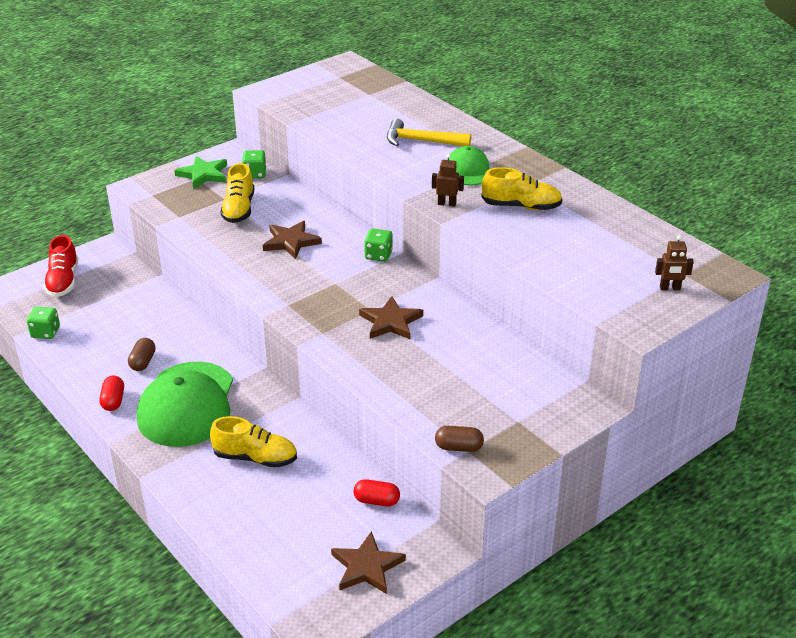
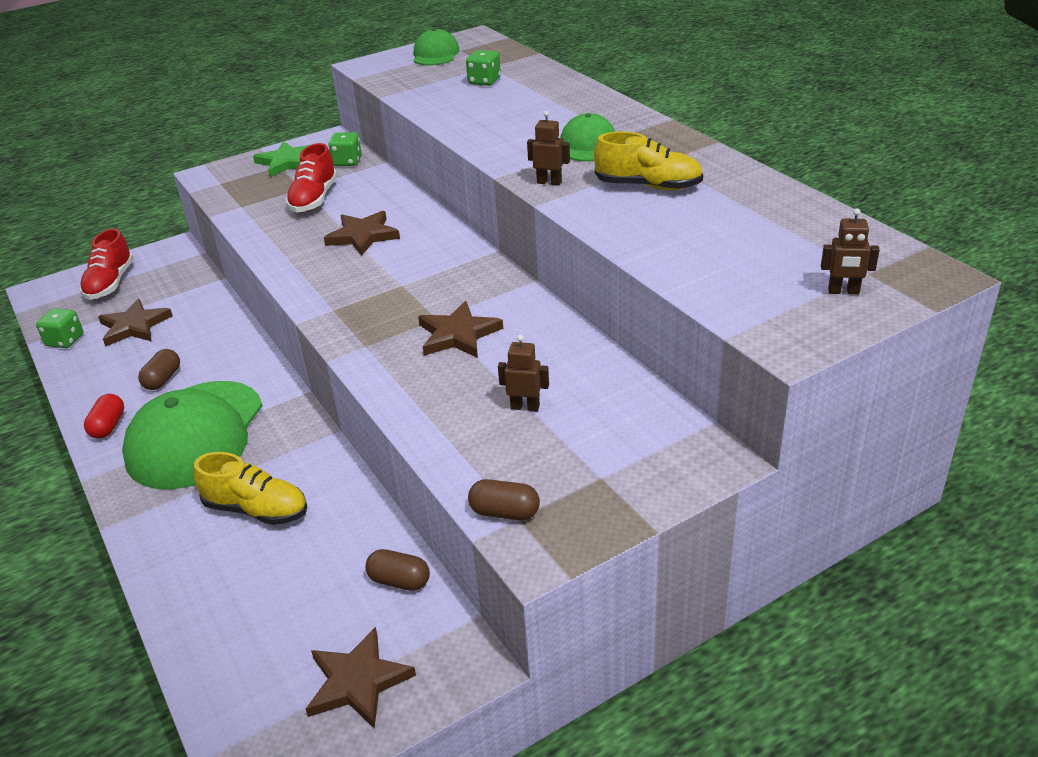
camera: 10 degrees right, 0 degrees up
yellow shoe [220,163,254,223] -> red shoe [286,143,337,212]
red capsule [354,479,400,507] -> brown capsule [366,549,430,591]
green dice [364,229,393,262] -> green dice moved to [466,50,501,86]
yellow hammer [387,118,471,146] -> none
none -> brown star [98,299,173,347]
none -> green cap [414,28,459,65]
none -> brown robot [498,335,549,411]

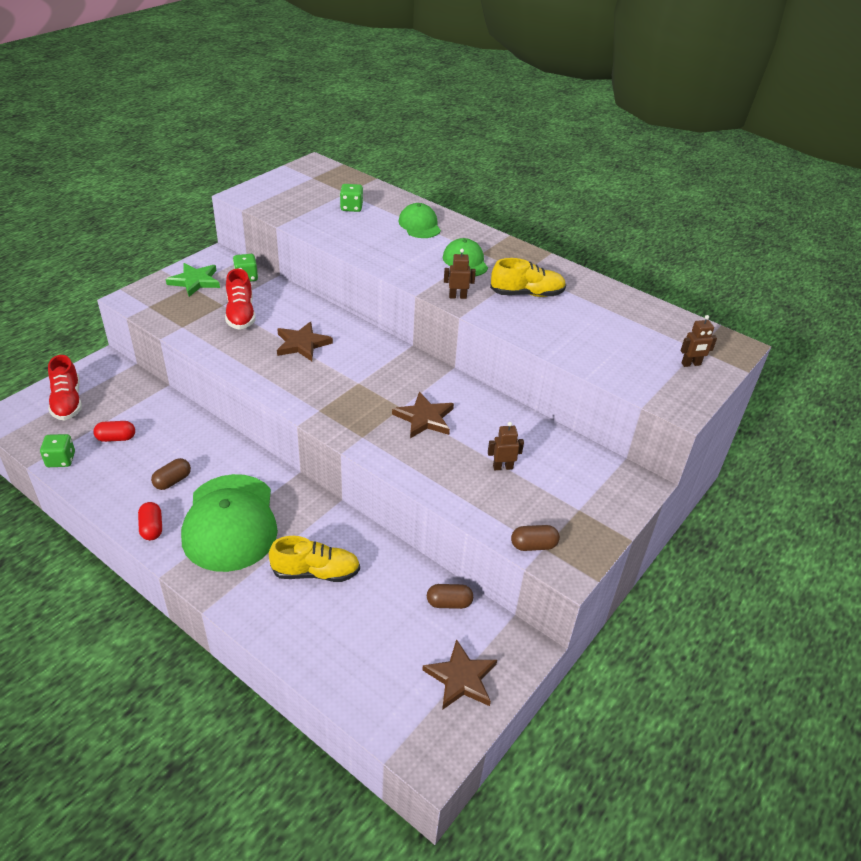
camera: 25 degrees left, 5 degrees up
brown star [98,299,173,347] -> red capsule [93,421,135,442]
brown capsule [138,349,180,390] -> brown capsule turned 45 degrees clockwise [151,458,191,490]
green cap [414,28,459,65] -> green cap moved to [398,203,441,238]

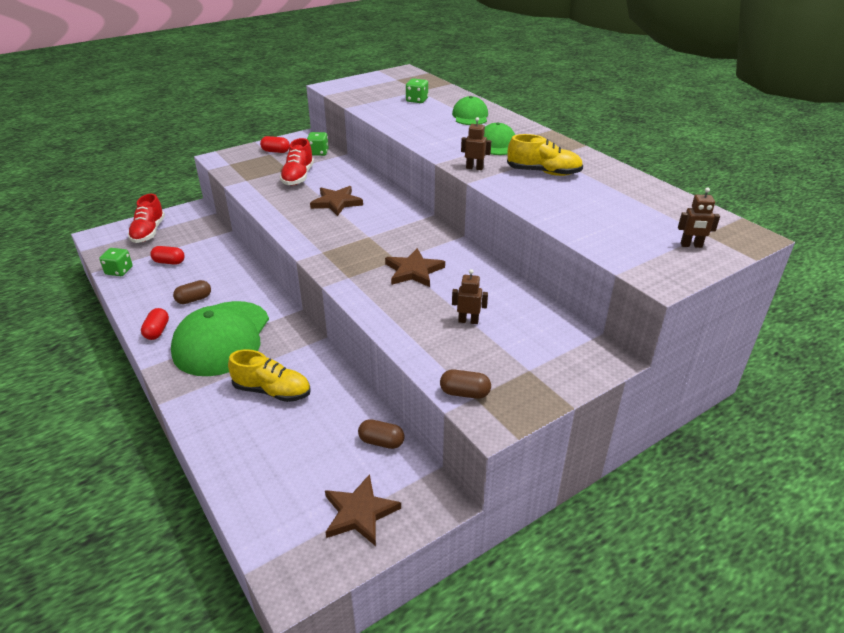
camera: 20 degrees right, 5 degrees down
green star [166,263,220,297] -> red capsule [260,136,290,153]

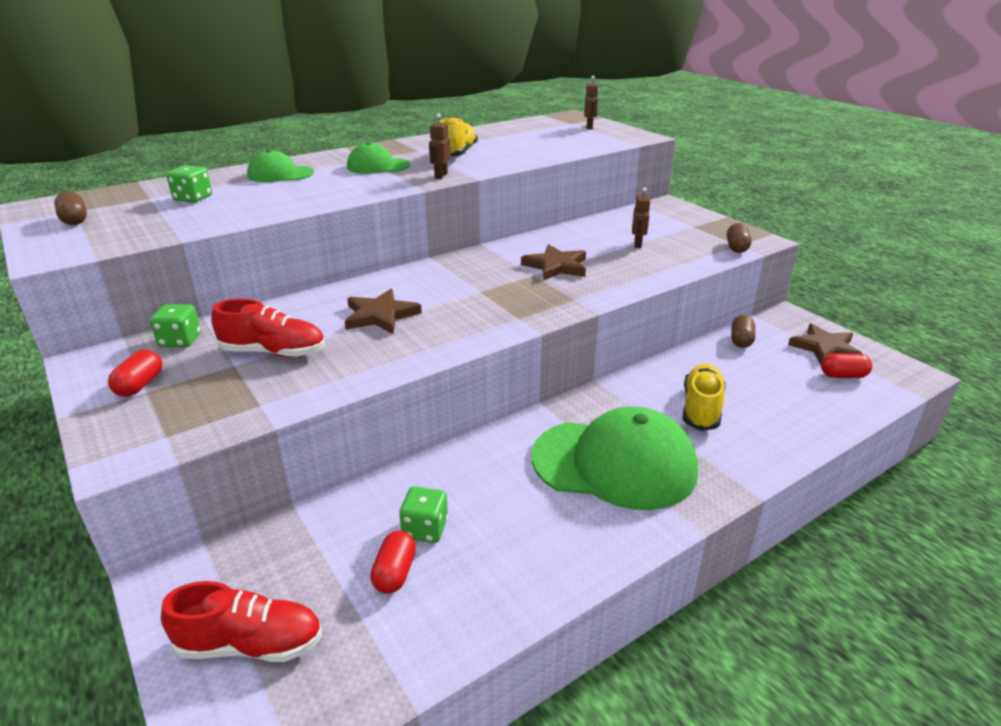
camera: 90 degrees left, 5 degrees down
green dice [99,248,133,276] -> green dice moved to [399,486,448,543]
red capsule [141,308,169,340] -> red capsule moved to [821,353,872,378]
brown capsule [173,280,211,304] -> brown capsule moved to [54,191,87,225]

